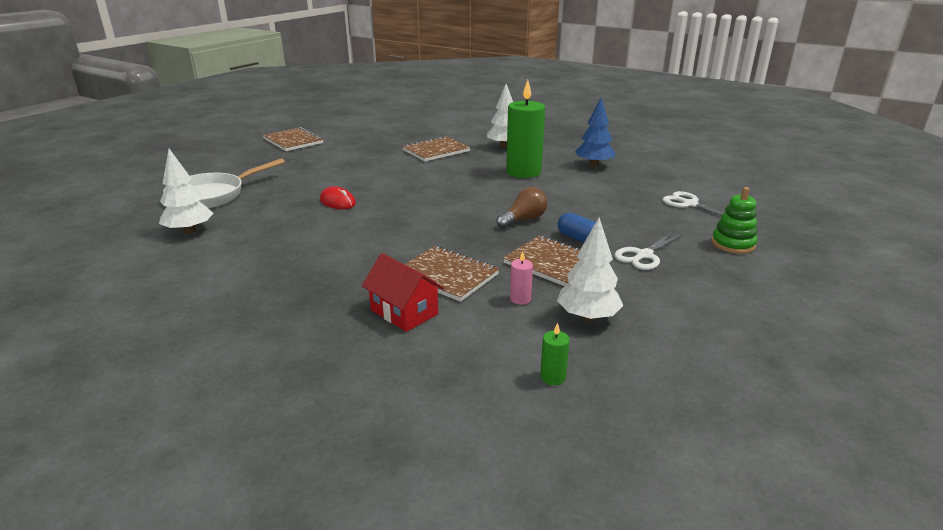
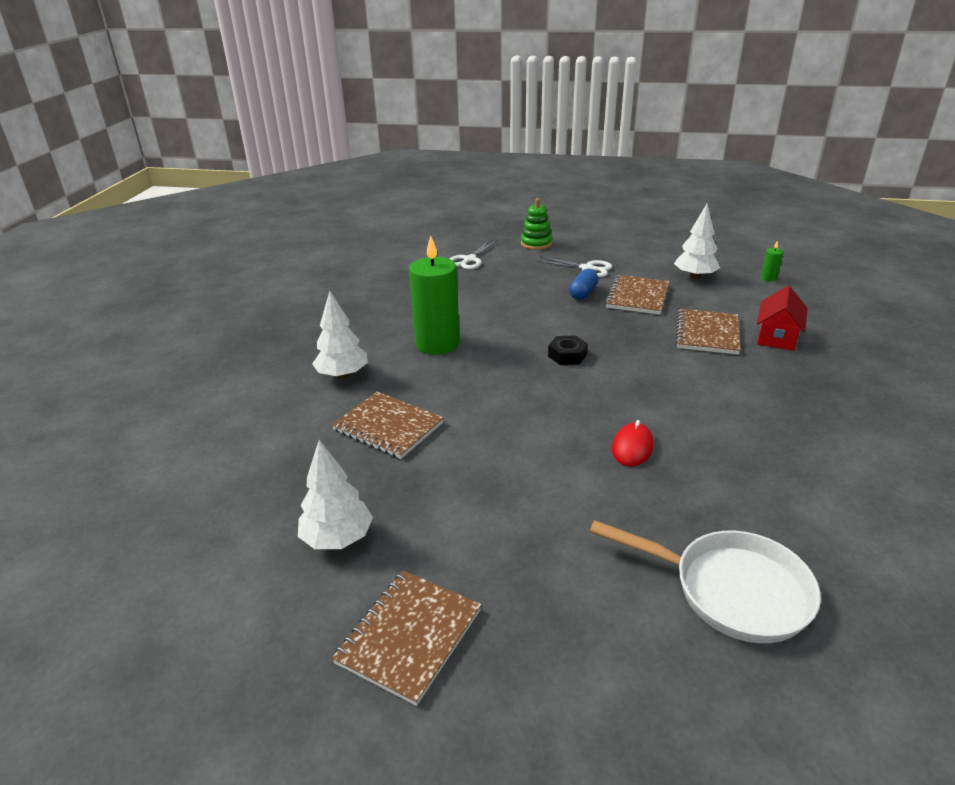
camera: 110 degrees left, 5 degrees up
white tree [159,149,214,234] -> white tree moved to [298,440,373,549]
brown light bulb [496,187,548,229] -> none
pink candle [510,251,533,305] -> none
blue tree [575,98,615,167] -> none
none -> black nut [548,335,588,365]

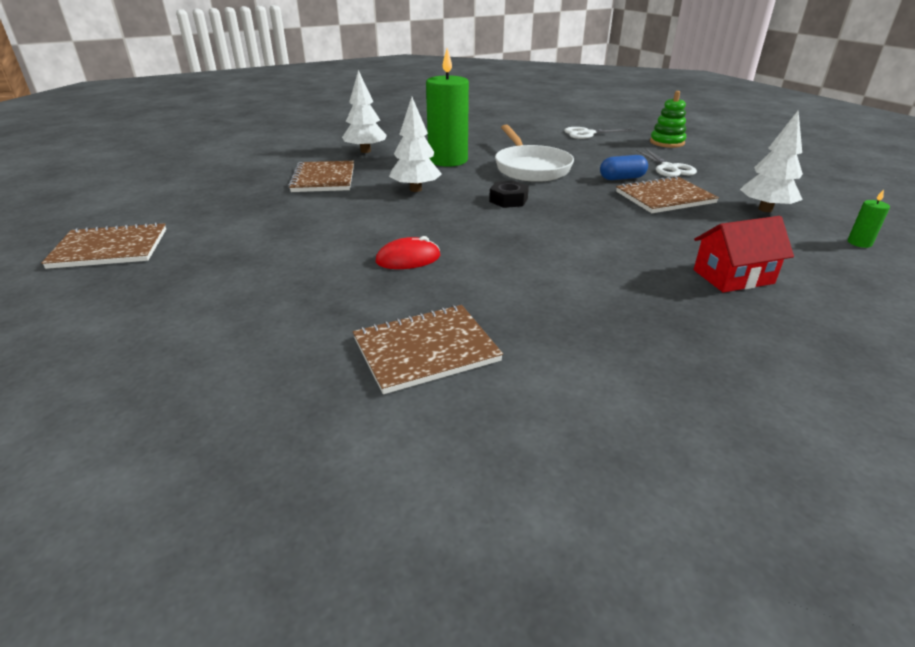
camera: 50 degrees right, 0 degrees up
white tree [298,440,373,549] -> white tree moved to [389,97,442,192]
white pan [590,520,821,643] -> white pan moved to [495,125,574,182]
brown notebook [675,309,740,355] -> brown notebook moved to [353,305,503,394]

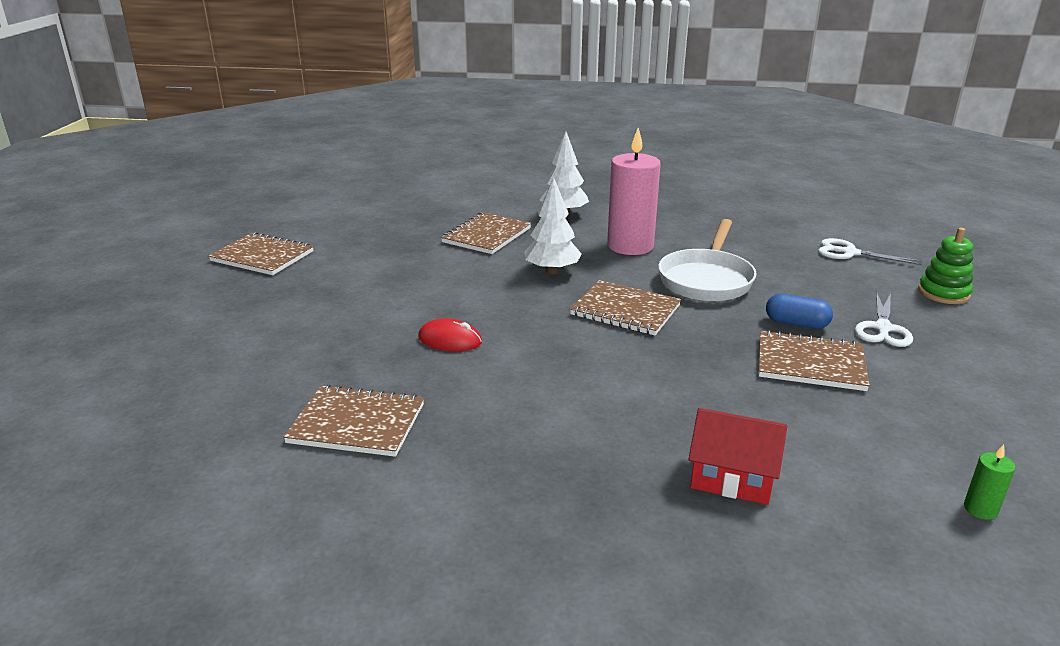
camera: 35 degrees right, 5 degrees down
green candle [426,48,469,167] -> pink candle [607,128,661,255]
black nut [489,181,529,208] -> brown notebook [570,280,681,335]
white tree [740,111,803,212] -> none

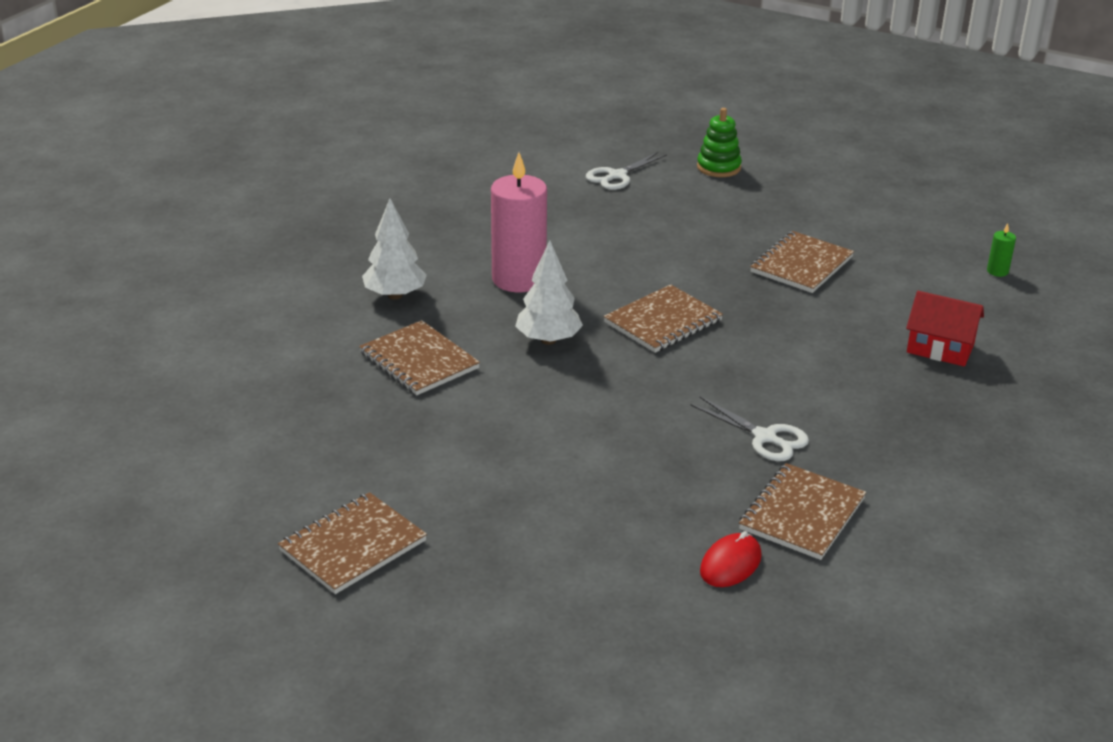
camera: 70 degrees left, 5 degrees up
red mouse [418,318,482,351] -> red mouse moved to [700,531,762,587]
white pan [658,219,757,302] -> none
red house [688,408,787,505] -> red house turned 75 degrees clockwise [906,291,984,367]
blue capsule [766,294,833,329] -> none
white scissors [855,292,913,347] -> white scissors moved to [690,397,809,461]

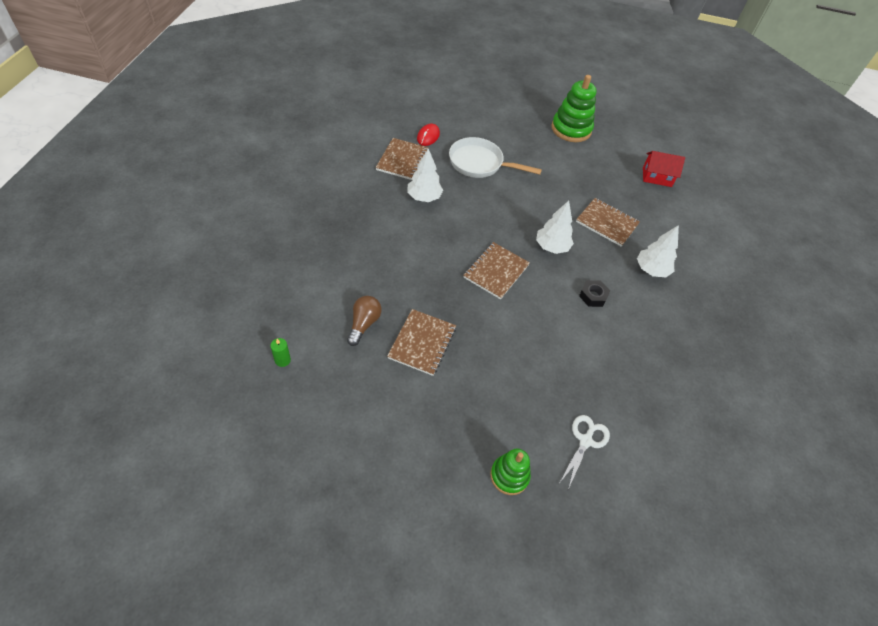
camera: 160 degrees right, 20 degrees up
brown notebook [278,492,427,594] -> green stacking toy [551,75,597,142]
pink candle [491,152,547,292] -> black nut [579,280,610,307]
white scissors [690,397,809,461] -> white tree [408,148,443,202]
red house [906,291,984,367] -> red house moved to [643,151,685,187]
none -> brown light bulb [347,296,382,346]
none -> white pan [449,137,542,178]

